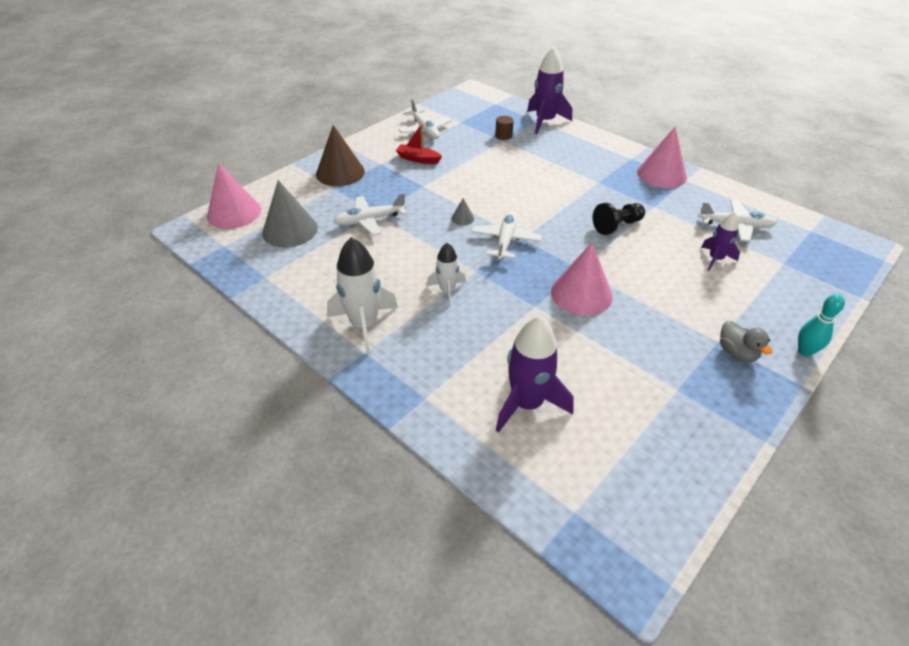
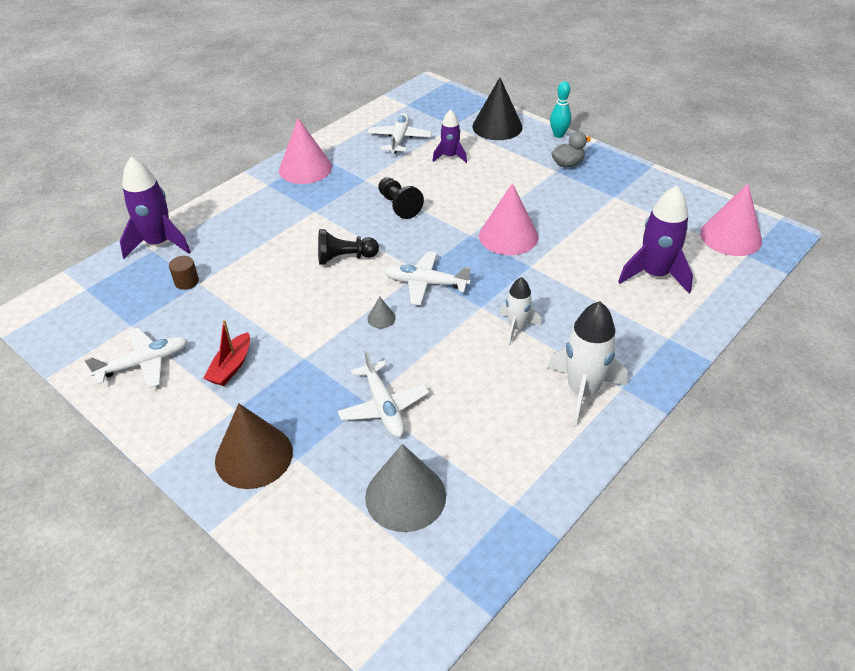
camera: 90 degrees left, 0 degrees up
pink cone [207,163,261,229] -> pink cone moved to [700,184,762,256]
none -> black pawn [318,229,379,265]
none -> black cone [472,77,523,140]

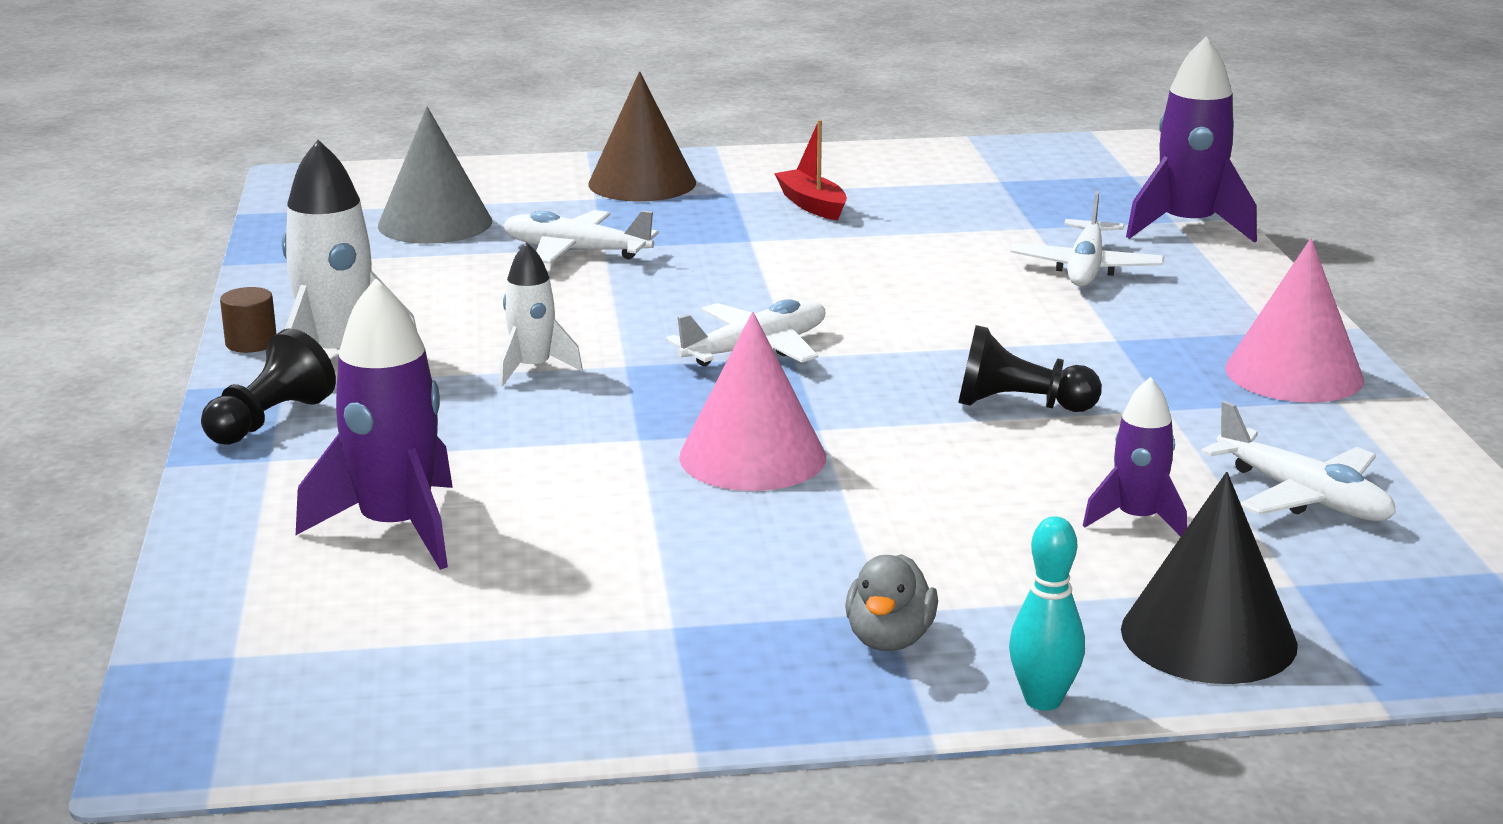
camera: 130 degrees right, 20 degrees down
white plane [84,328,188,389] -> white plane moved to [1010,191,1164,286]
brown cylinder [169,256,199,290] -> brown cylinder moved to [220,287,277,353]
black pawn [318,229,379,265] -> black pawn moved to [201,329,336,445]
grey cone [367,296,396,328] -> none
pink cone [700,184,762,256] -> none

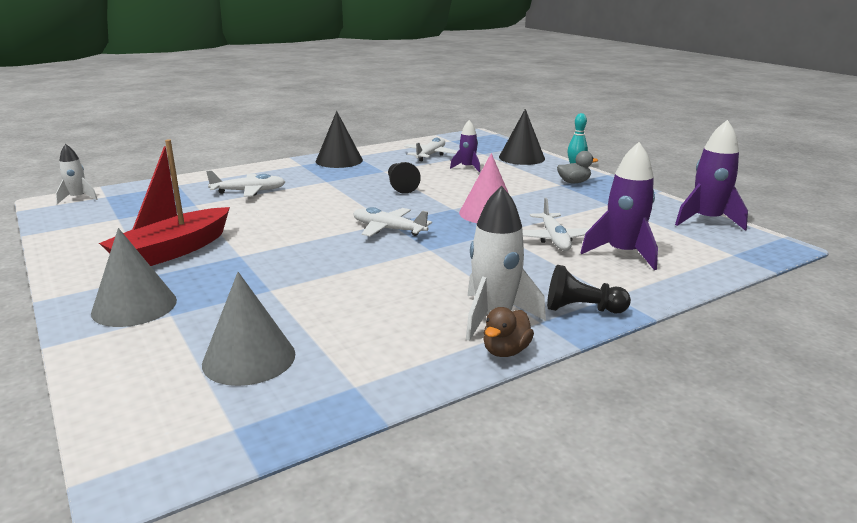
camera: 115 degrees left, 0 degrees up
brown cylinder [220,287,277,353] -> brown duck [483,307,534,357]
white rocket [499,242,583,386] -> white rocket moved to [56,144,98,204]
white plane [503,210,659,264] -> white plane moved to [522,198,590,251]
brown cone [588,72,696,202] -> grey cone [91,228,177,327]
red boat [774,120,847,220] -> red boat [99,139,230,266], size x1.99
purple rocket [1126,36,1257,243] -> purple rocket moved to [675,120,748,231]
pink cone [1225,238,1364,403] -> black cone [316,111,363,168]

